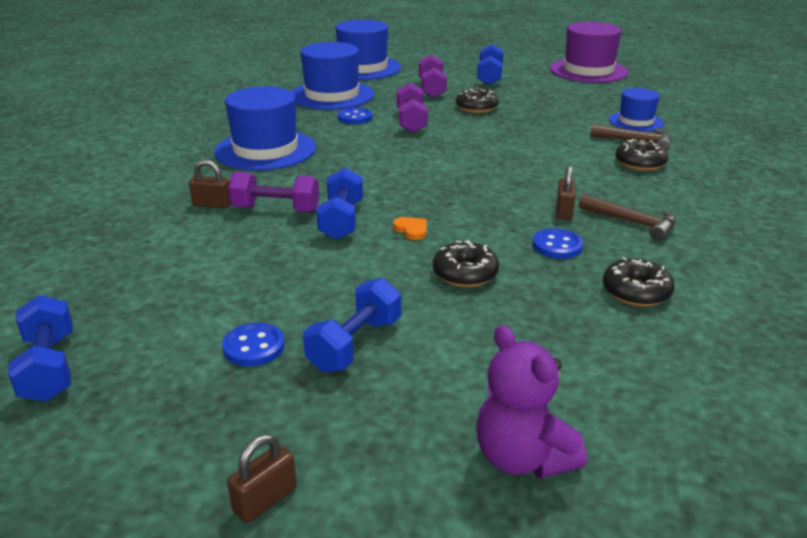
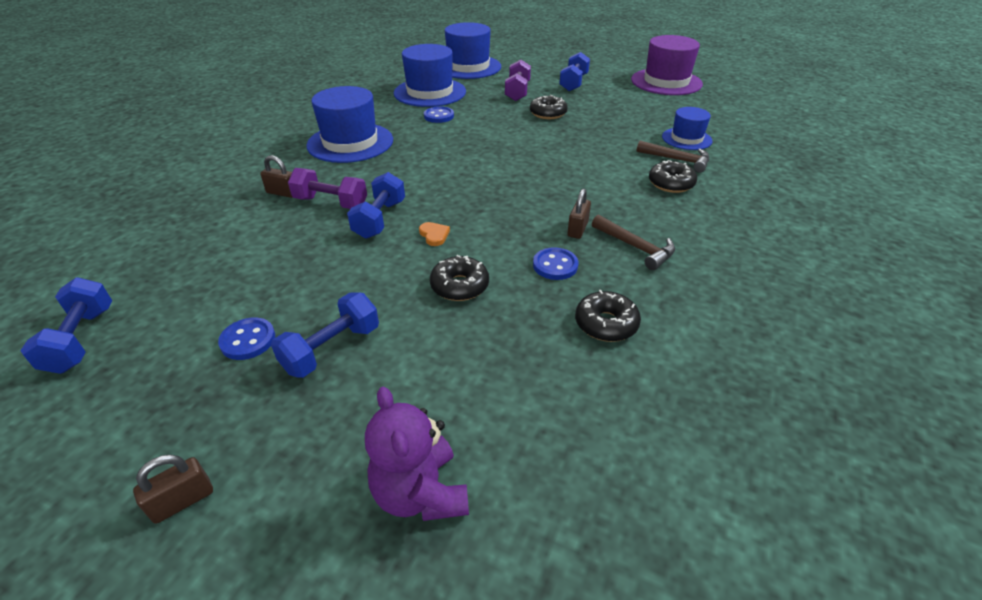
camera: 10 degrees right, 10 degrees up
purple dumbbell [397,83,428,133] -> none

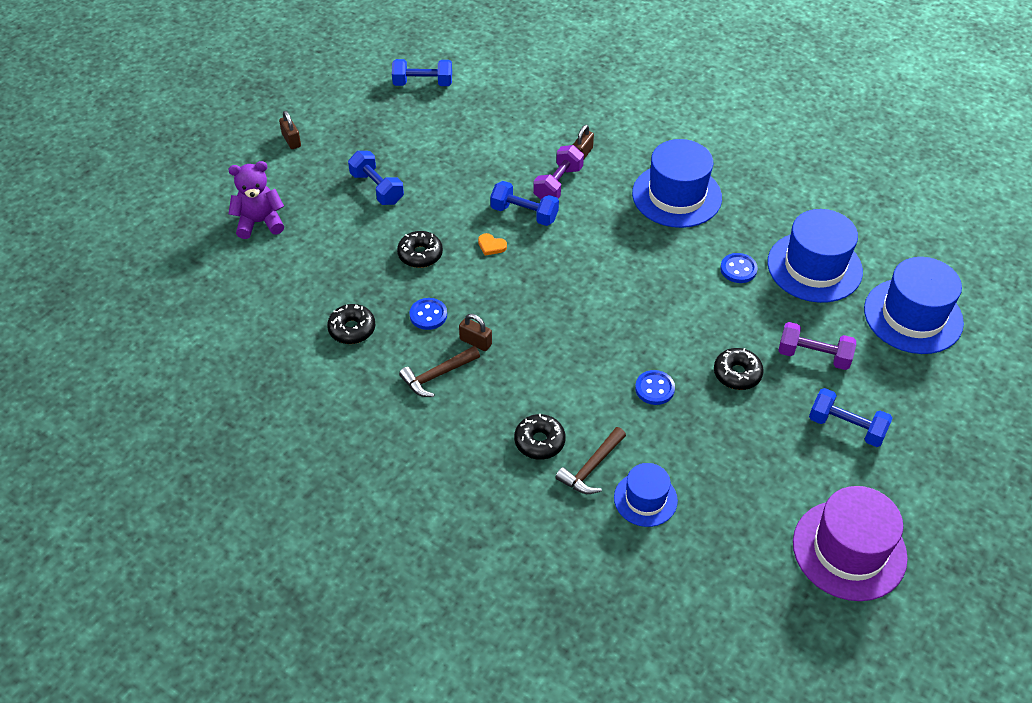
camera: 100 degrees right, 10 degrees up
blue button [218,318,275,360] -> blue button moved to [635,370,675,405]
orange heart [419,222,450,246] -> orange heart turned 45 degrees clockwise [478,233,507,256]

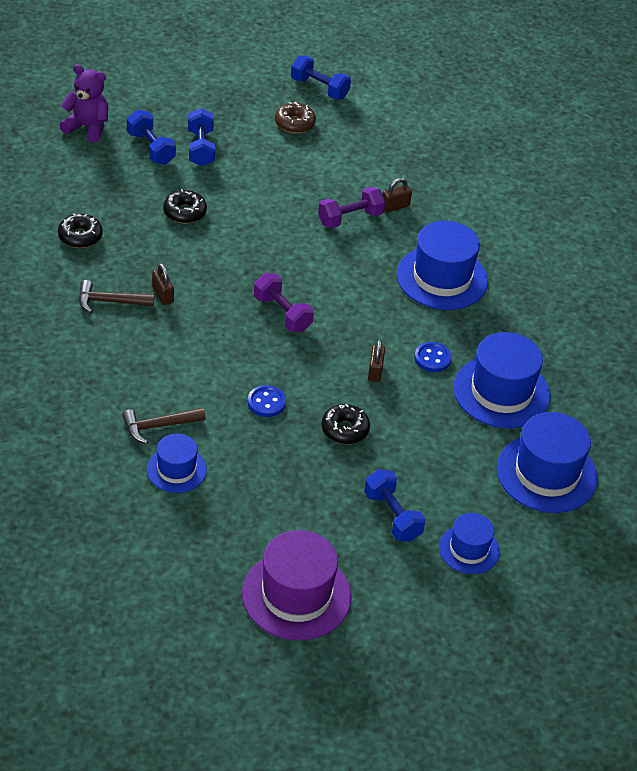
camera: 30 degrees right, 5 degrees down
brown padlock [279,111,301,149] -> brown padlock moved to [368,340,385,382]
blue button [409,298,447,330] -> none
orange heart [478,233,507,256] -> none
blue dumbbell [490,181,559,226] -> blue dumbbell moved to [127,110,176,165]
black donut [514,414,566,460] -> none
purple dumbbell [778,322,856,370] -> purple dumbbell moved to [254,273,314,332]
none -> brown donut [275,102,316,133]
none -> blue hat [439,513,500,574]

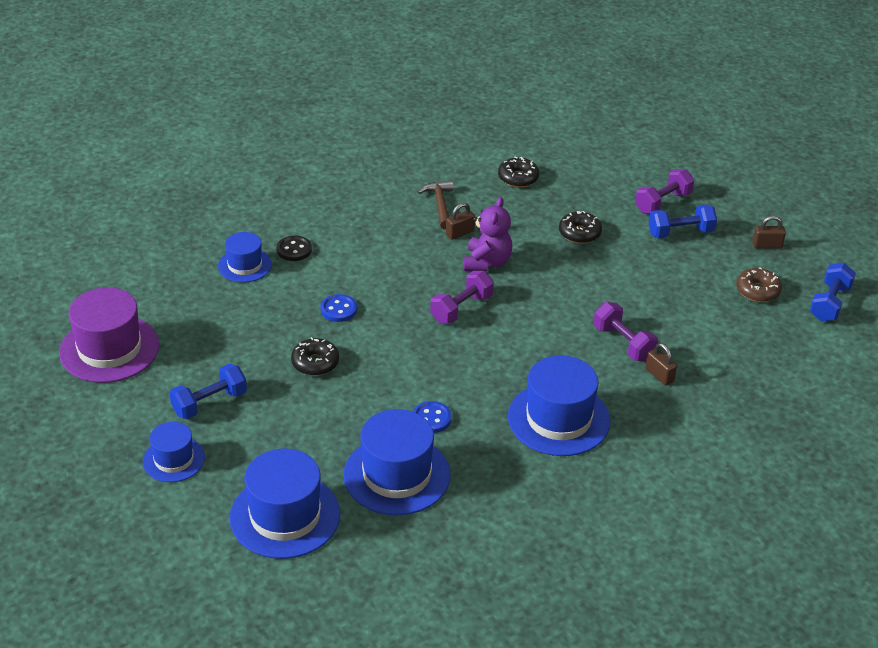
camera: 85 degrees right, 5 degrees down
purple teddy bear [60,64,108,143] -> purple teddy bear moved to [464,197,512,271]
brown hammer [122,407,206,444] -> black button [277,236,312,261]
blue dumbbell [127,110,176,165] -> purple dumbbell [635,169,694,214]
brown padlock [368,340,385,382] -> brown padlock moved to [753,216,786,249]

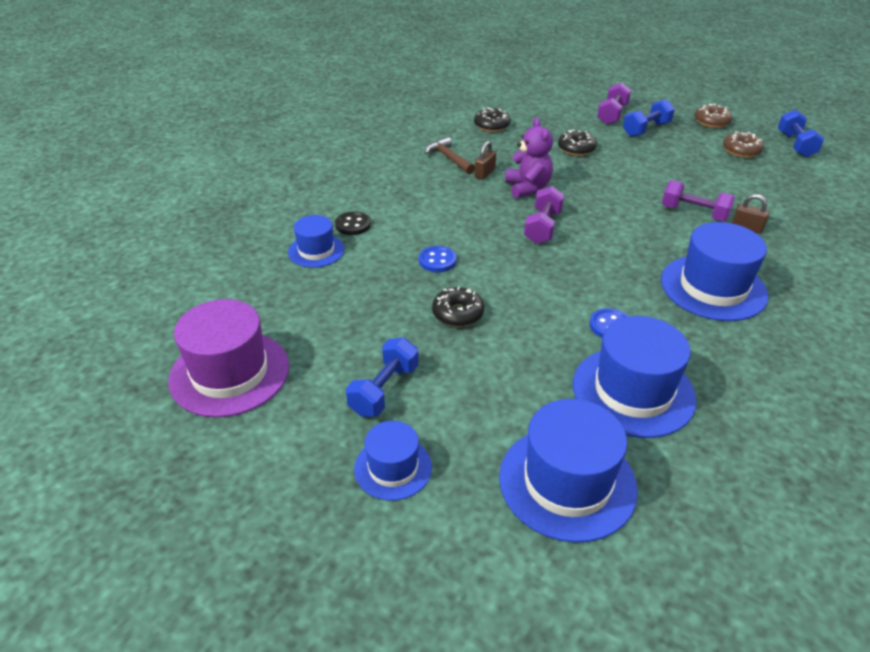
camera: 25 degrees left, 0 degrees up
brown padlock [753,216,786,249] -> brown donut [694,104,732,128]

